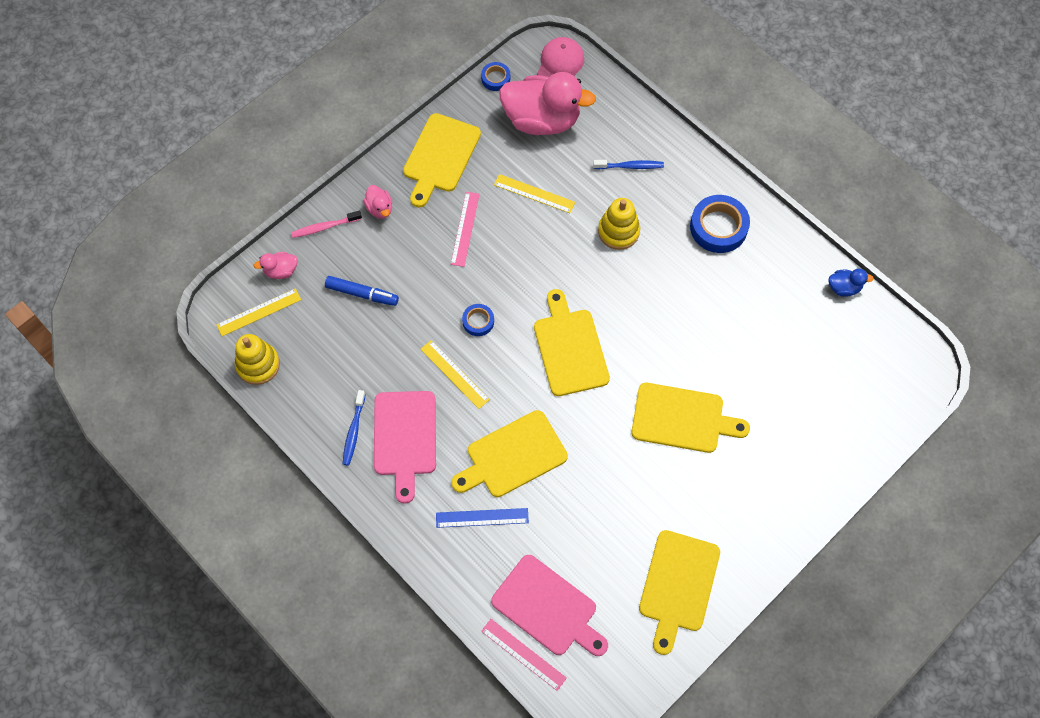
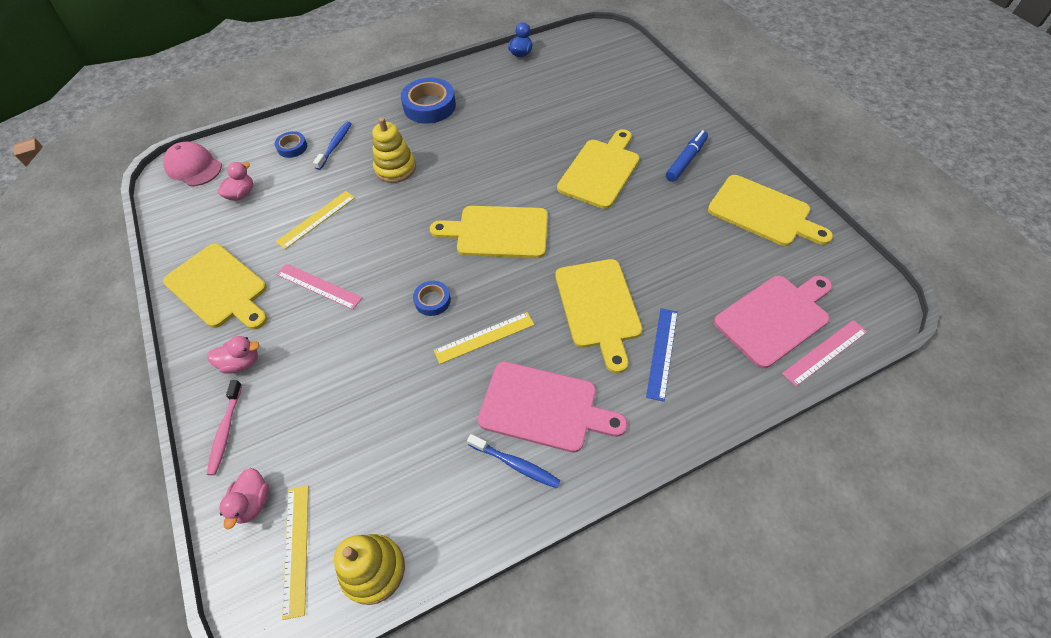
camera: 70 degrees left, 10 degrees down
blue marker [325,276,399,306] -> blue marker moved to [666,130,708,182]
blue tape [481,62,510,91] -> blue tape moved to [274,131,307,158]
pink duck [499,72,596,135] -> pink duck [218,162,253,201], size x0.43

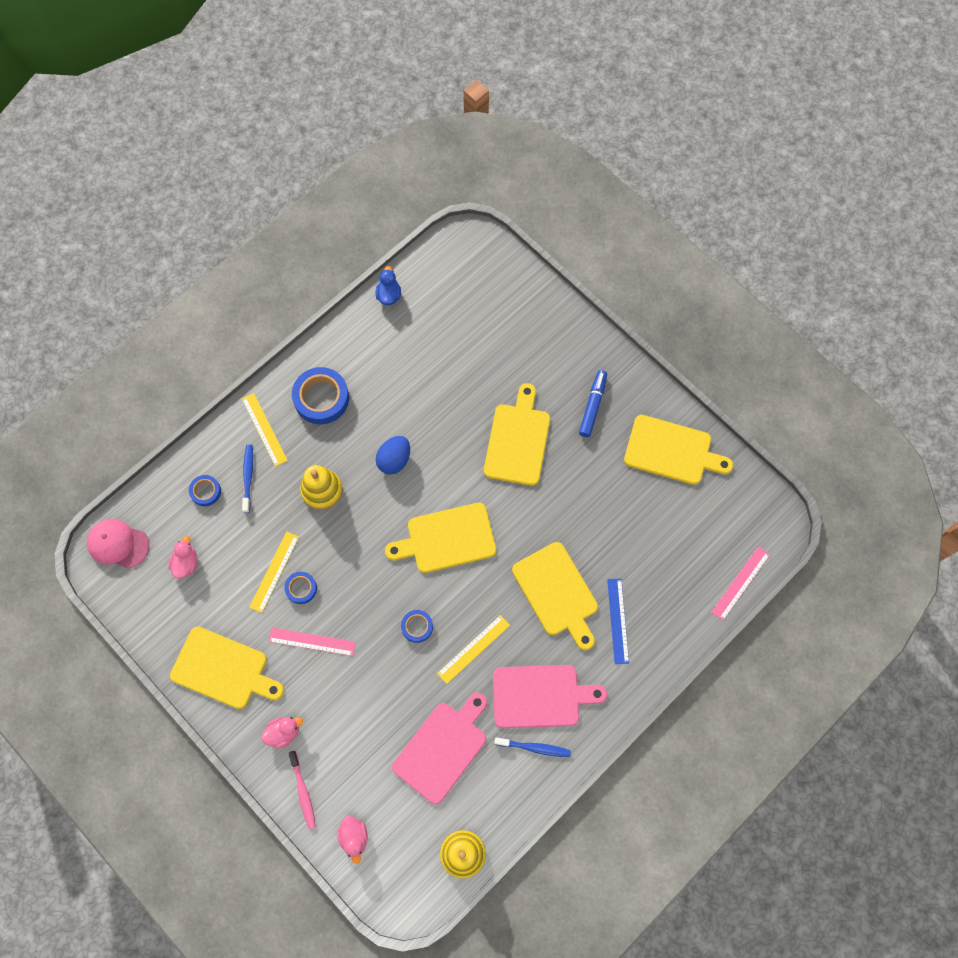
camera: 20 degrees left, 15 degrees up
yellow ruler [282,486,309,620] -> yellow ruler moved to [242,393,288,467]
pink cutting board [714,276,832,368] -> pink cutting board moved to [392,693,487,804]
none -> blue tape [284,572,317,604]
none -> blue egg [376,436,410,475]

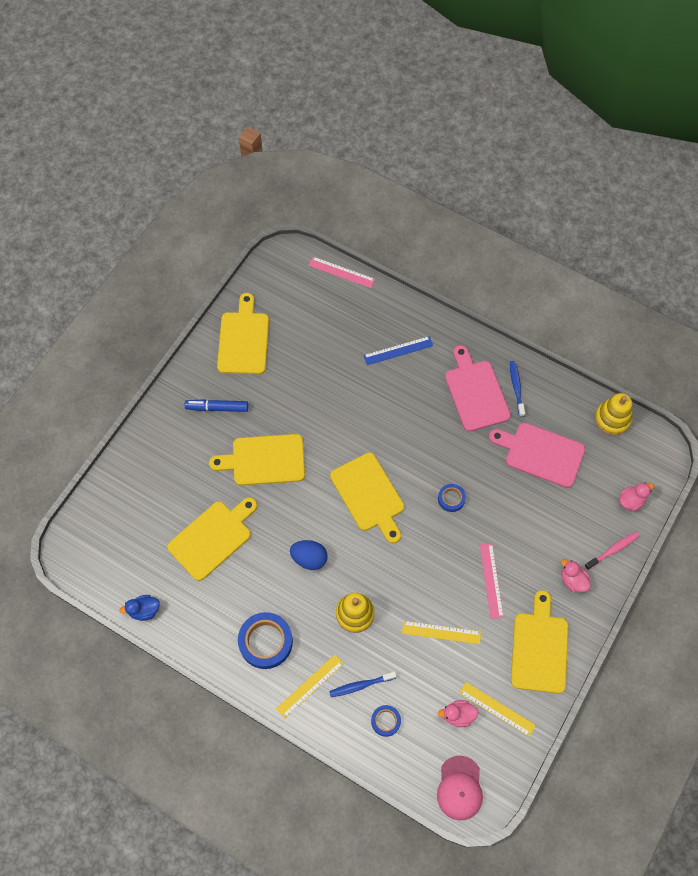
camera: 105 degrees left, 5 degrees down
blue tape [284,572,317,604] -> none
yellow ruler [437,615,510,684] -> yellow ruler moved to [459,682,536,737]
yellow cutting board [512,542,598,650] -> yellow cutting board moved to [167,497,257,581]

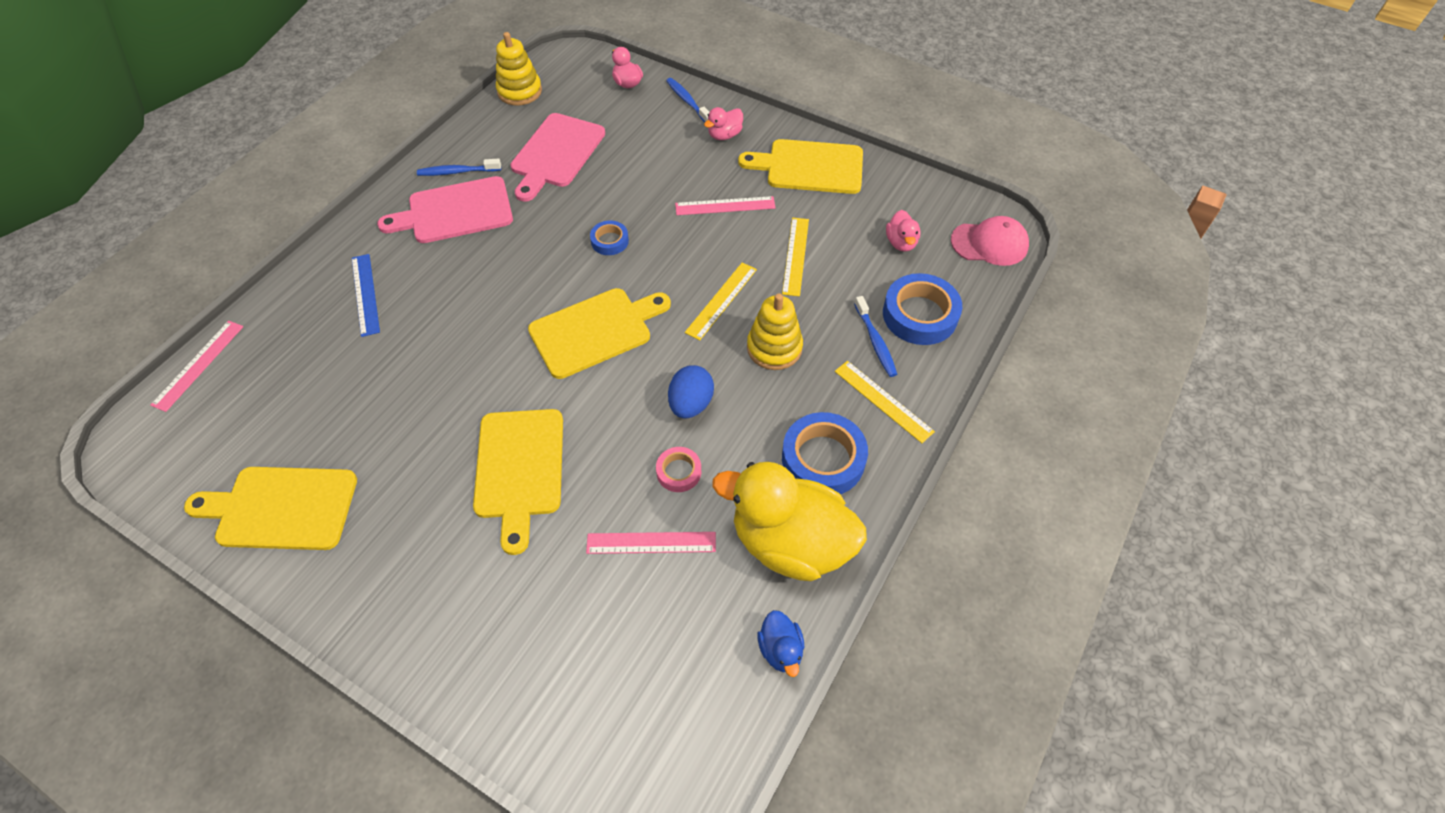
camera: 90 degrees left, 10 degrees down
yellow cutting board [167,497,257,581] -> pink ruler [586,532,716,554]
blue marker [185,399,248,412] -> none
blue tape [371,705,401,737] -> blue tape [883,273,962,345], size x1.87
yellow ruler [459,682,536,737] -> yellow ruler moved to [685,262,757,341]
pink toothbrush [585,532,639,570] -> blue toothbrush [666,78,709,122]
none -> pink tape [656,447,701,492]
none -> yellow duck [712,462,867,581]

